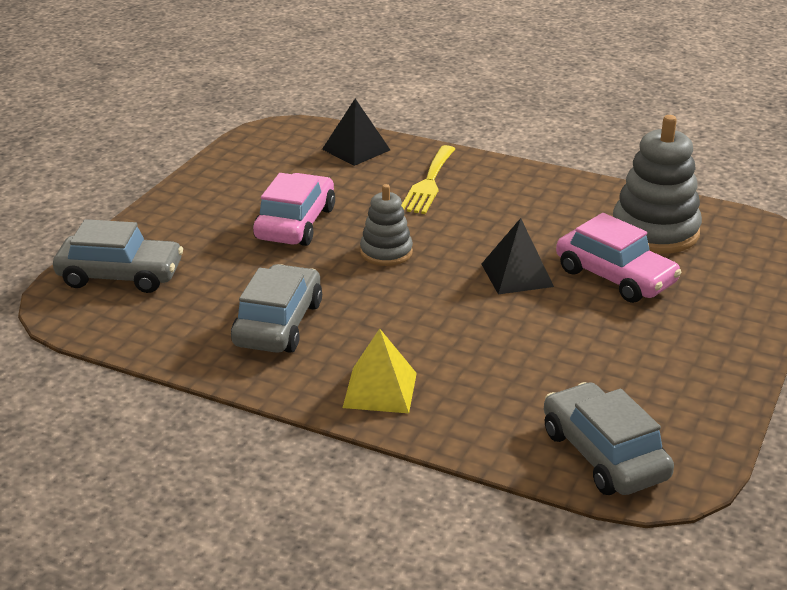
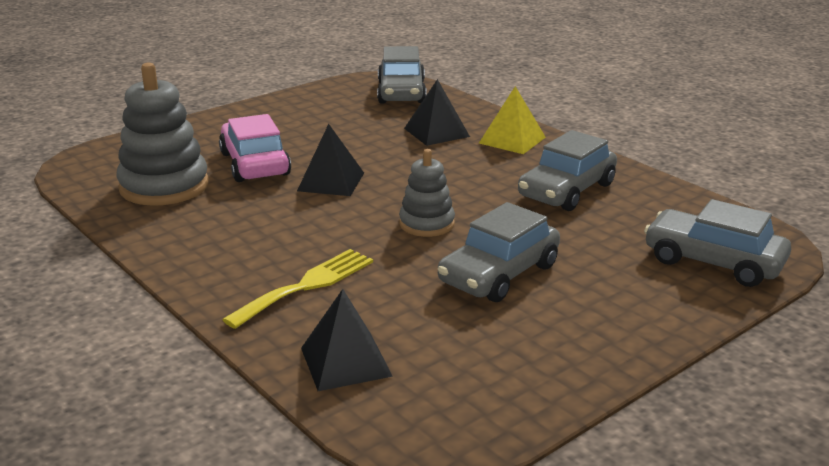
camera: 155 degrees left, 5 degrees down
pink car [253,173,335,246] -> grey car [438,202,560,302]
none -> black pyramid [404,79,470,146]

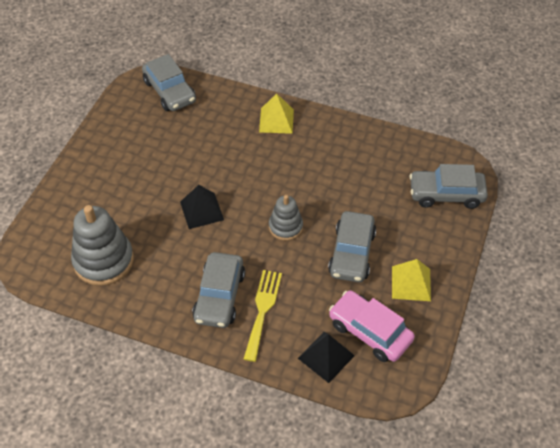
camera: 30 degrees left, 25 degrees up
pink car [219,114,291,182] -> pink car moved to [329,290,415,362]
black pyramid [404,79,470,146] -> none
grey car [518,130,617,211] -> grey car moved to [192,252,245,328]
none -> yellow pyramid [392,259,431,301]

